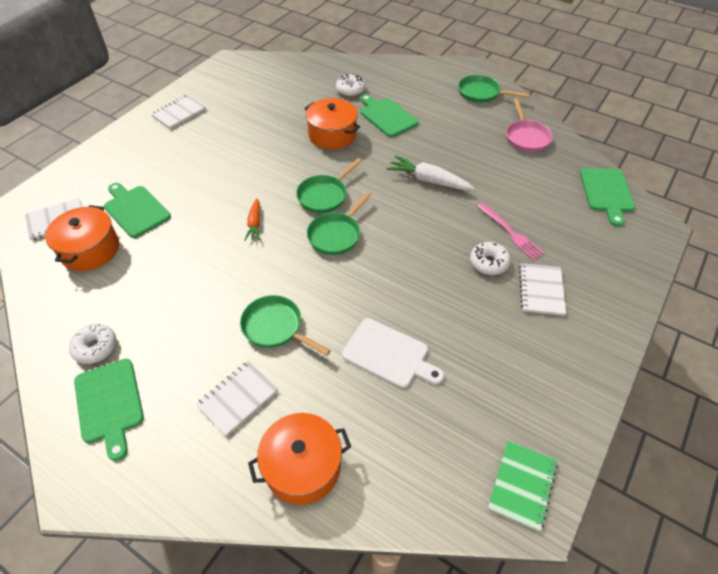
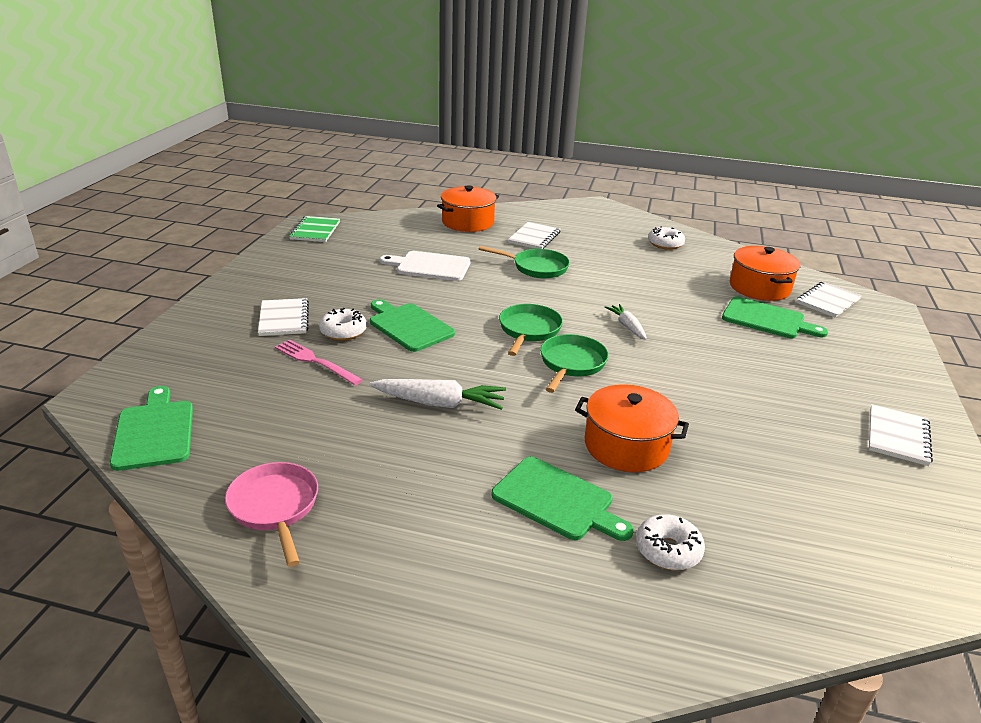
camera: 160 degrees right, 20 degrees down
green cutting board [74,359,144,461] -> green cutting board moved to [370,299,455,352]
orange carrot [244,198,260,241] -> white carrot [605,304,647,340]
green pan [458,75,530,103] -> none

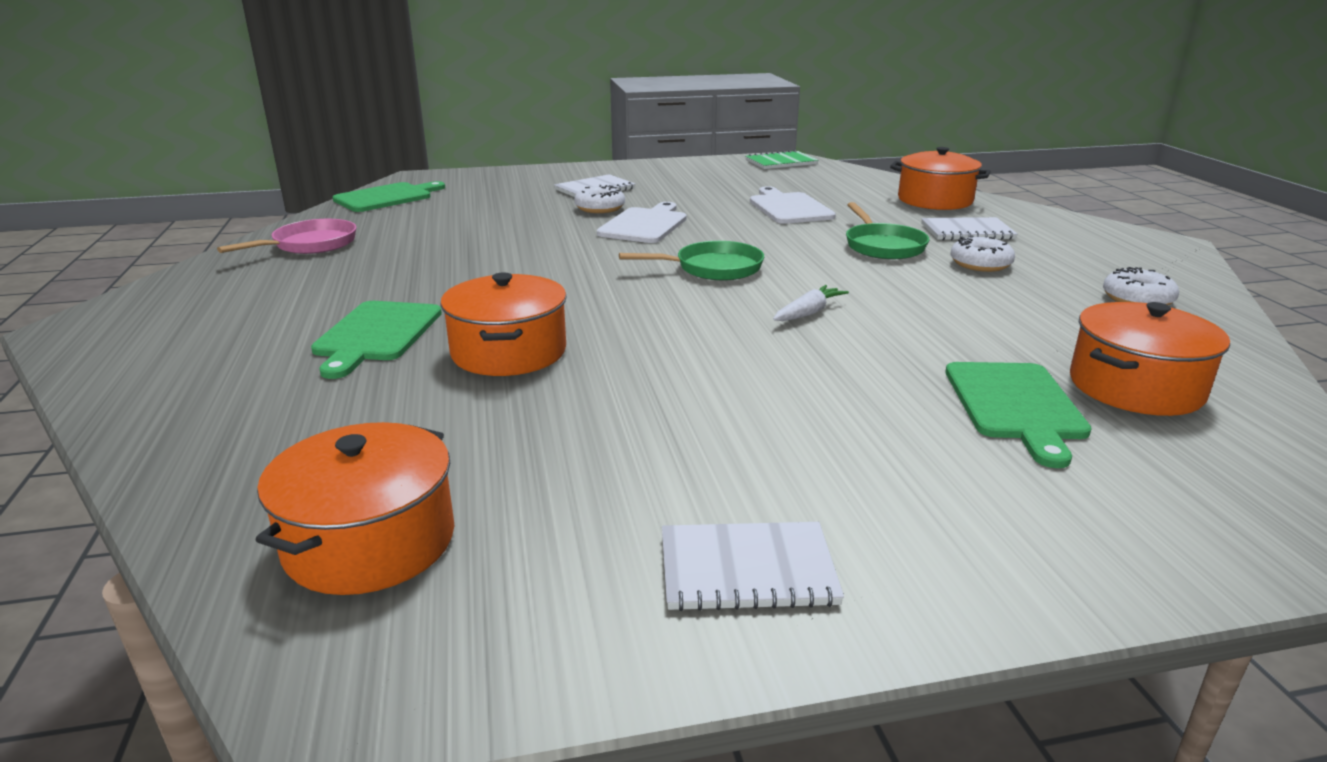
camera: 65 degrees right, 5 degrees down
pink fork [275,339,363,385] -> none
green cutting board [370,299,455,352] -> white cutting board [597,202,687,243]
white carrot [370,379,506,410] -> none
green pan [540,334,609,393] -> none
white donut [636,514,705,570] -> white donut moved to [950,235,1015,272]
white notebook [796,282,862,318] -> none
none -> orange pot [256,422,454,595]

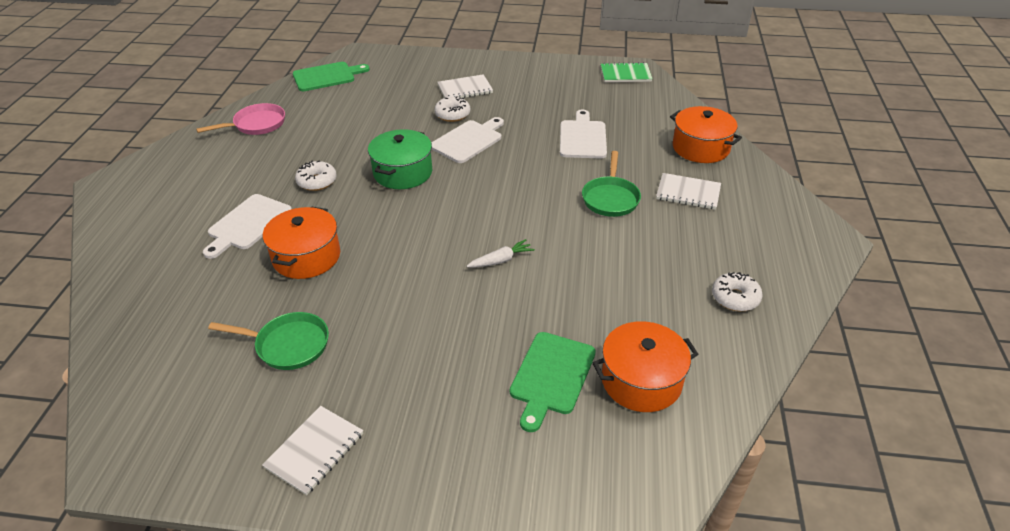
camera: 20 degrees right, 15 degrees up
orange pot [256,422,454,595] -> none
green cutting board [311,301,442,379] -> white cutting board [203,194,292,259]
green pan [619,241,764,281] -> green pan moved to [208,312,329,370]
white notebook [662,522,844,611] -> white notebook turned 75 degrees counterclockwise [262,406,363,495]
white donut [950,235,1015,272] -> white donut moved to [295,160,337,191]
none -> green pot [368,129,432,189]

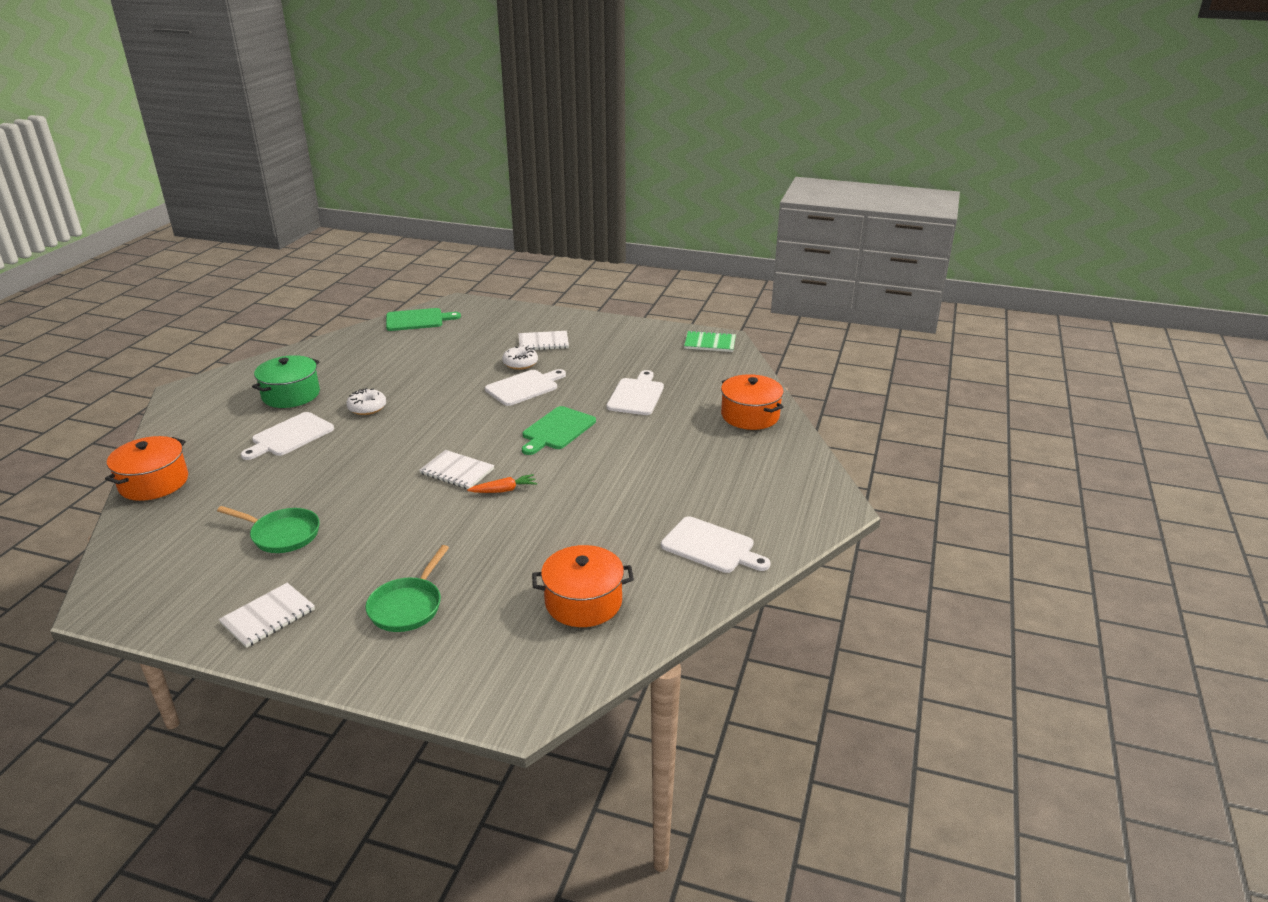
camera: 10 degrees right, 10 degrees down
pink pan [196,103,285,135] -> none
orange pot [263,206,340,279] -> orange pot moved to [105,436,188,501]
green pot [368,129,432,189] -> green pot moved to [252,355,320,408]
white carrot [466,239,535,268] -> orange carrot [467,474,537,493]
green cutting board [510,332,596,432] -> green cutting board moved to [522,406,596,455]
green pan [582,151,641,217] -> green pan moved to [366,545,449,632]
white notebook [656,173,721,210] -> white notebook moved to [419,450,494,489]
white donut [712,272,763,311] -> white cutting board [661,516,771,573]

